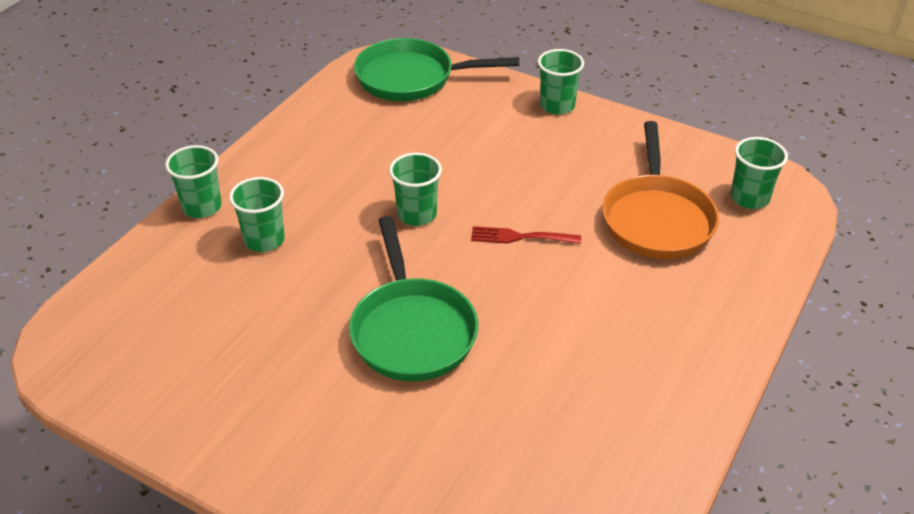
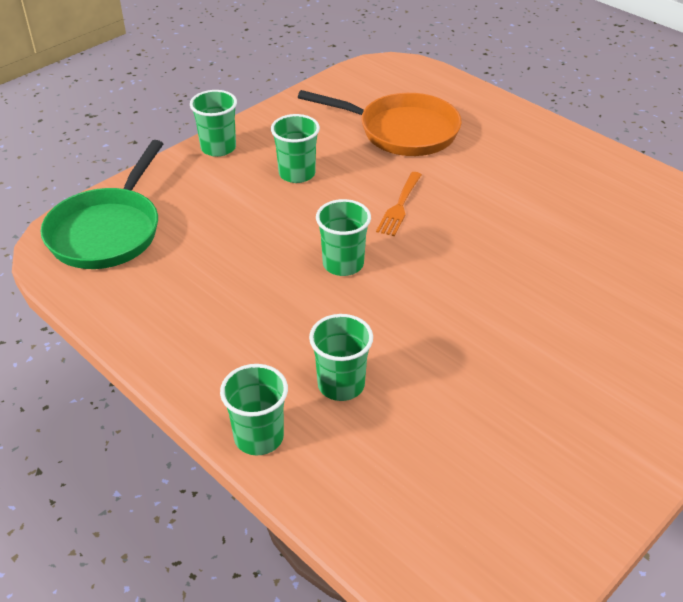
camera: 75 degrees left, 0 degrees up
green pan [349,216,478,381] -> none
red fork [471,226,581,244] -> orange fork [376,172,422,236]
green cup [731,137,788,209] -> green cup moved to [271,114,320,183]

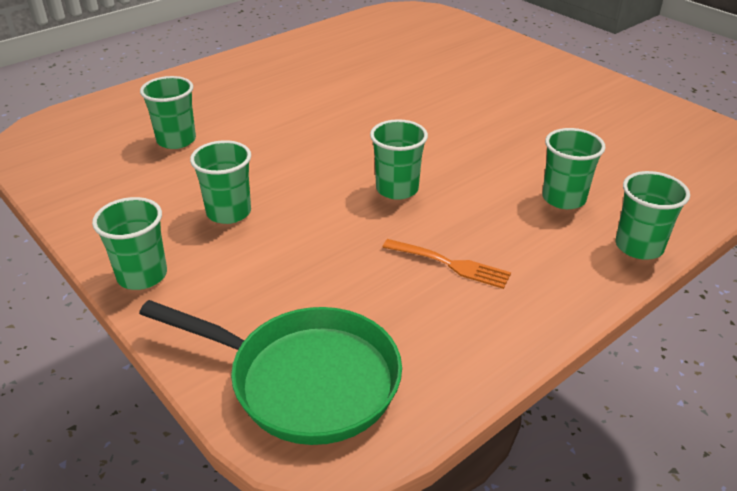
camera: 85 degrees left, 5 degrees down
orange pan [298,90,462,156] -> green cup [140,76,196,149]
orange fork [376,172,422,236] -> orange fork moved to [383,239,511,289]

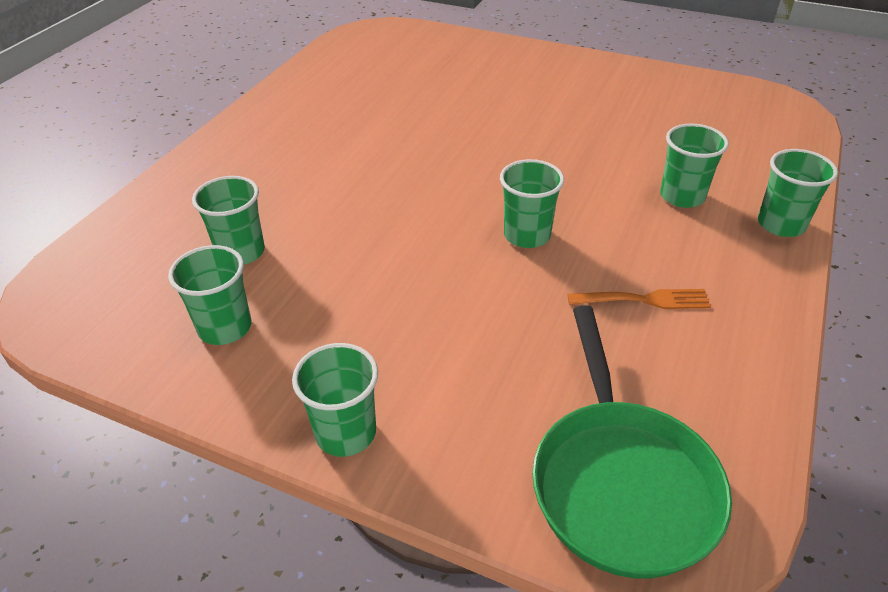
camera: 25 degrees left, 5 degrees up
green pan [139,300,402,445] -> green pan turned 90 degrees clockwise [532,305,732,578]
green cup [190,140,251,224] -> green cup moved to [168,245,251,345]

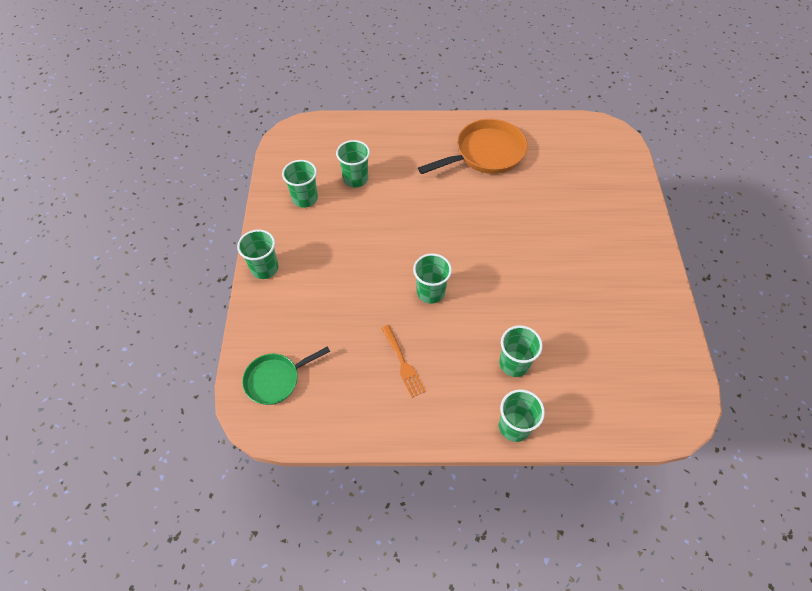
camera: 65 degrees right, 15 degrees up
green pan [532,305,732,578] -> green pan [242,346,330,405], size x0.61
none -> orange pan [418,119,528,174]

